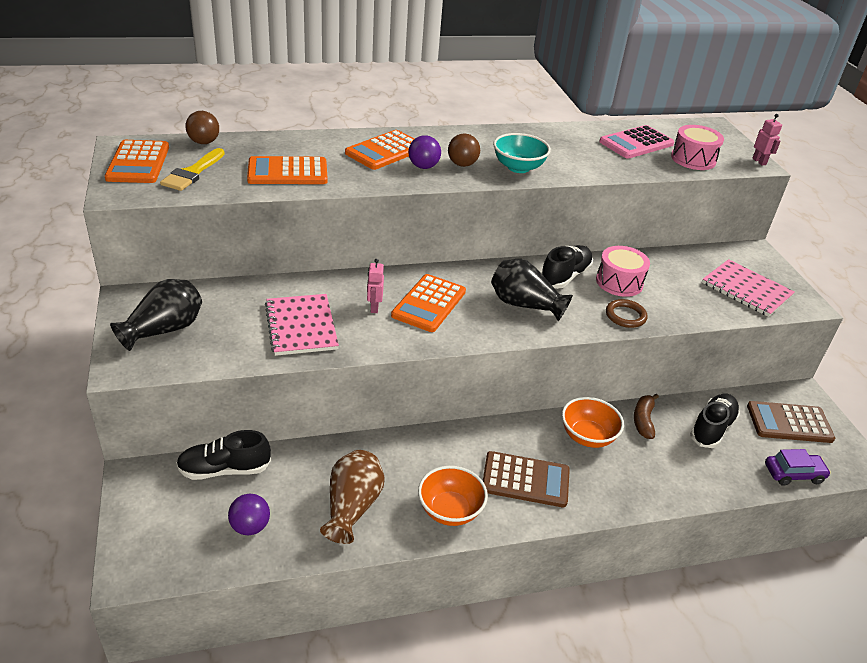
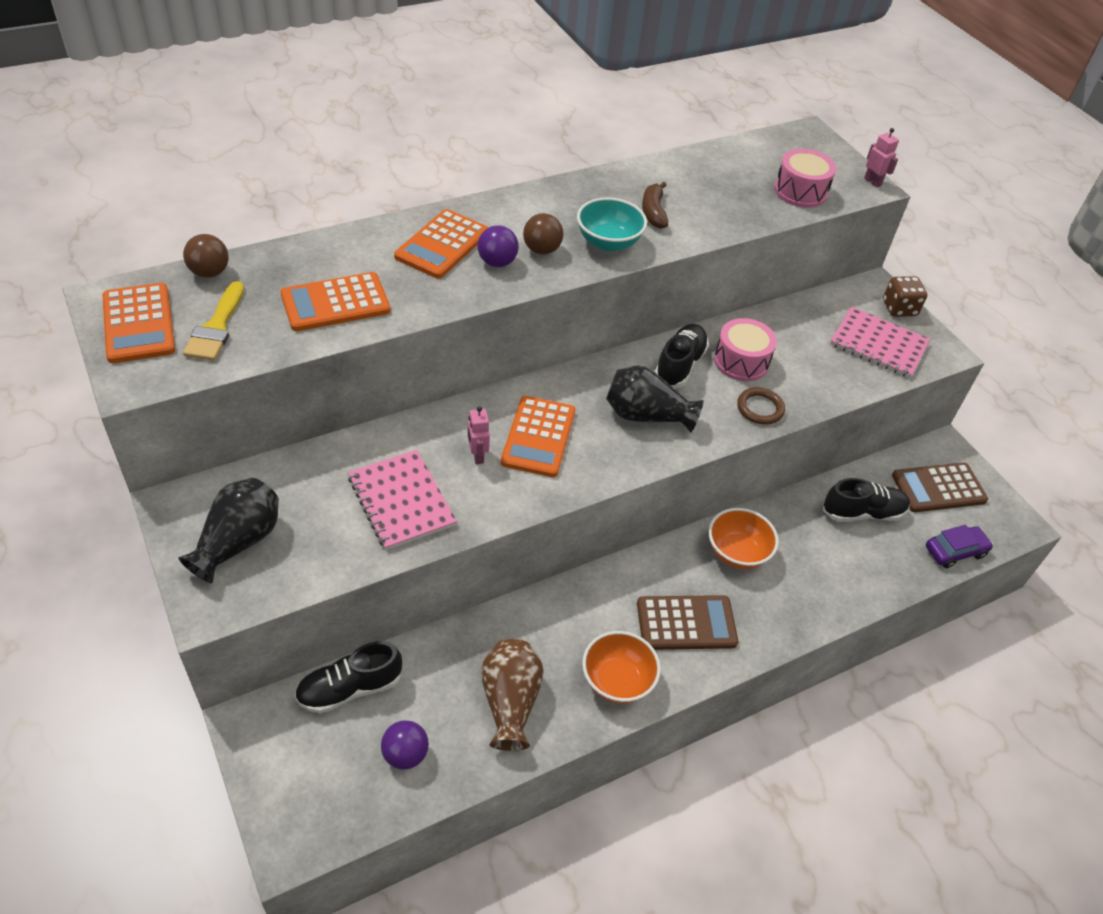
camera: 15 degrees left, 10 degrees up
pink calculator [599,125,674,159] -> none
brown banana [634,394,659,439] -> brown banana moved to [642,182,668,229]
black shoe [690,394,740,448] -> black shoe turned 60 degrees clockwise [823,478,910,522]
none -> brown dice [883,276,927,317]

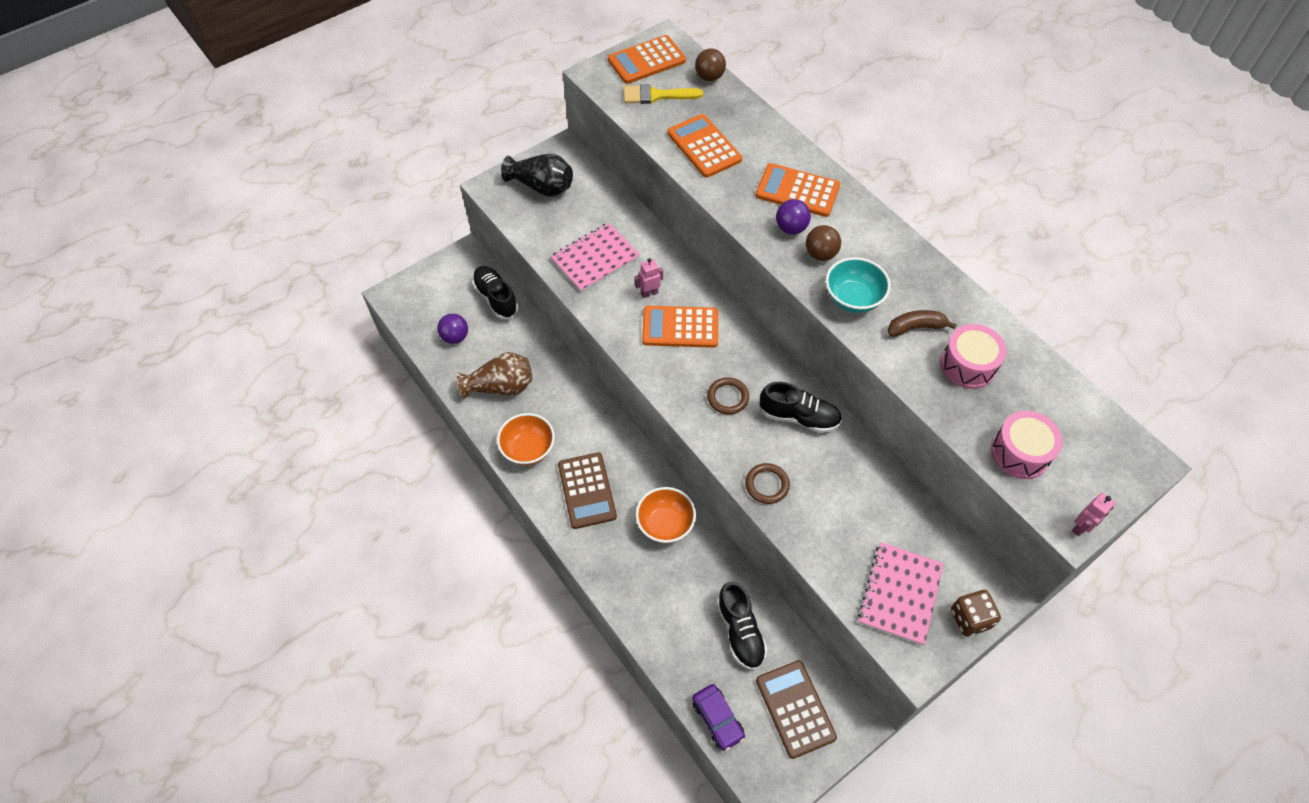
camera: 85 degrees right, 10 degrees up
black vase [606,365,704,433] -> brown ring [707,377,749,414]
pink drum [714,318,777,381] -> pink drum moved to [941,324,1007,389]

